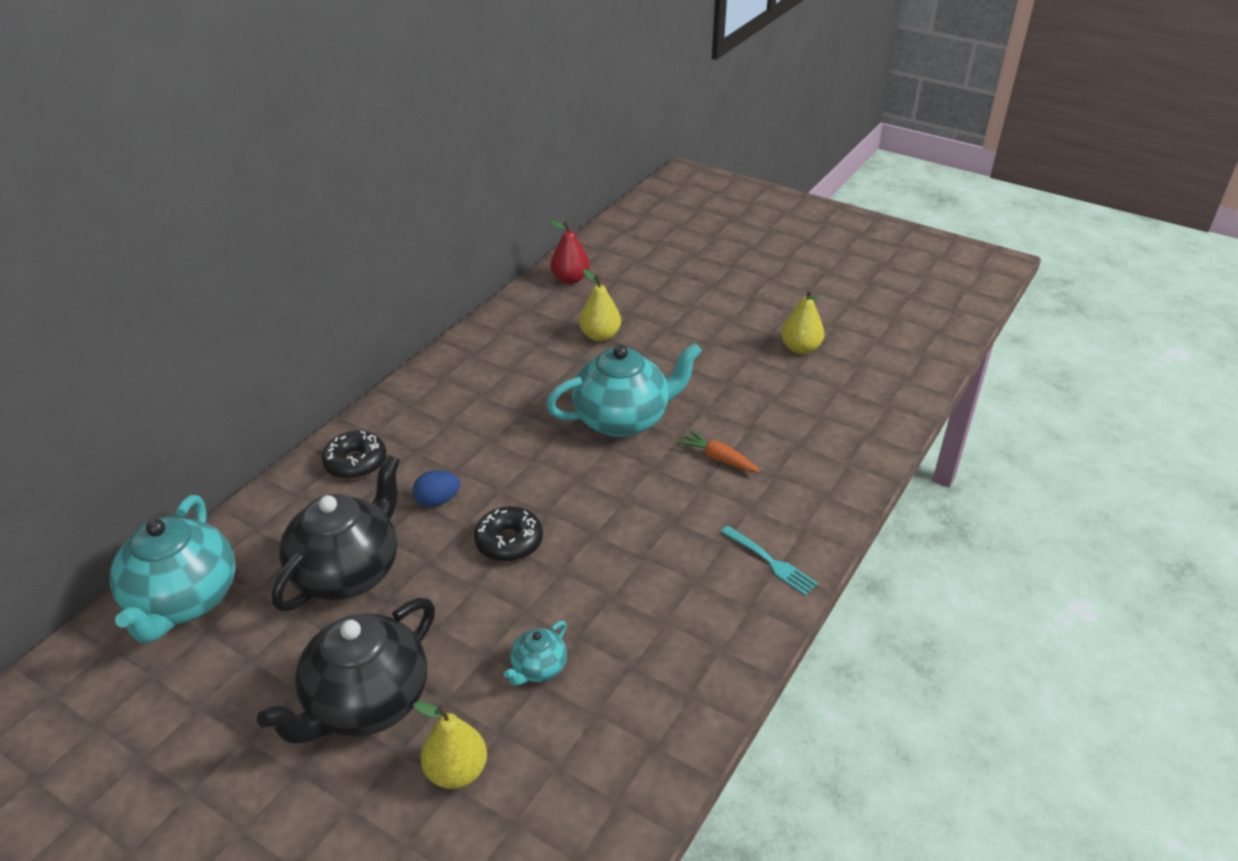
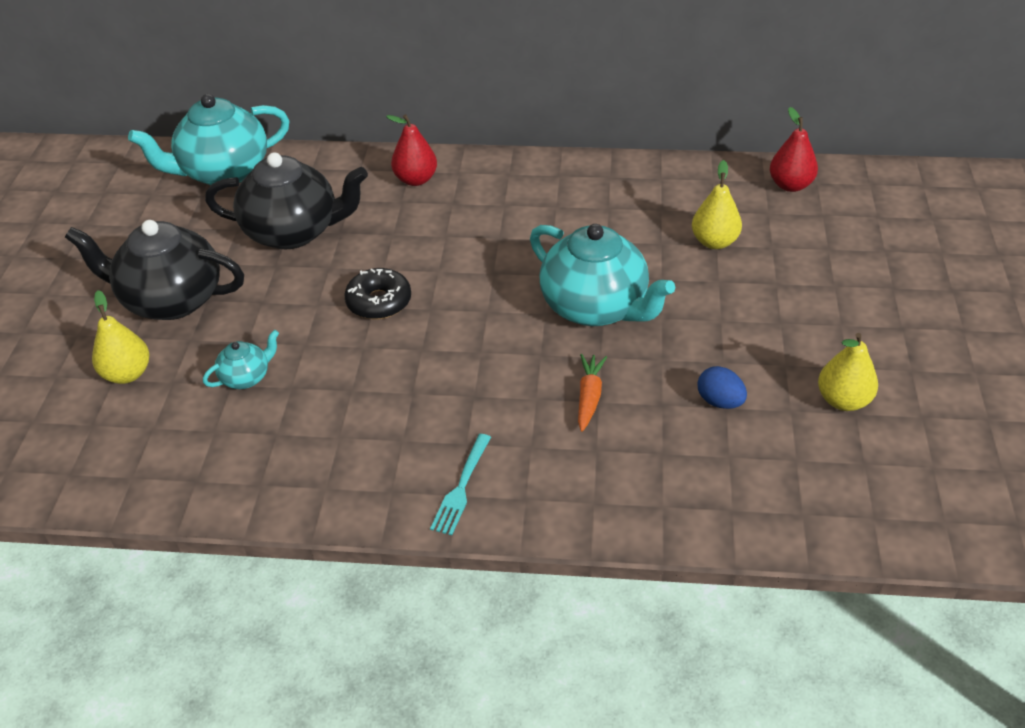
camera: 65 degrees right, 5 degrees up
black donut [322,431,386,479] -> red pear [386,114,437,186]
blue egg [413,470,460,507] -> blue egg moved to [697,366,747,409]
turquoise teapot [504,621,567,686] -> turquoise teapot turned 135 degrees clockwise [203,330,279,389]

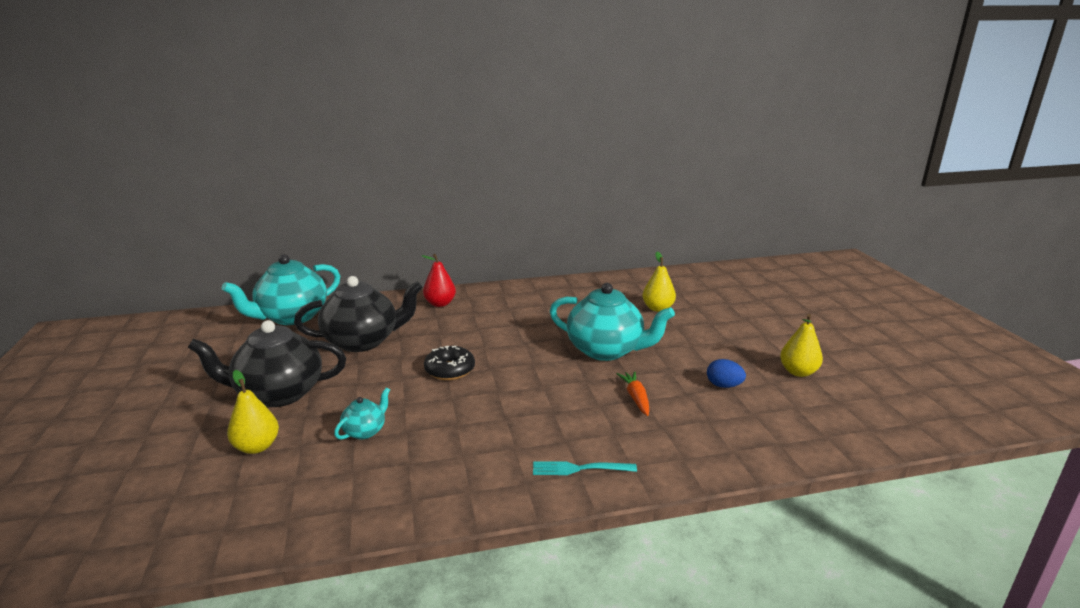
camera: 20 degrees left, 20 degrees down
turquoise fork [430,434,491,535] -> turquoise fork turned 90 degrees clockwise [533,461,637,475]
red pear [770,107,818,192] -> none

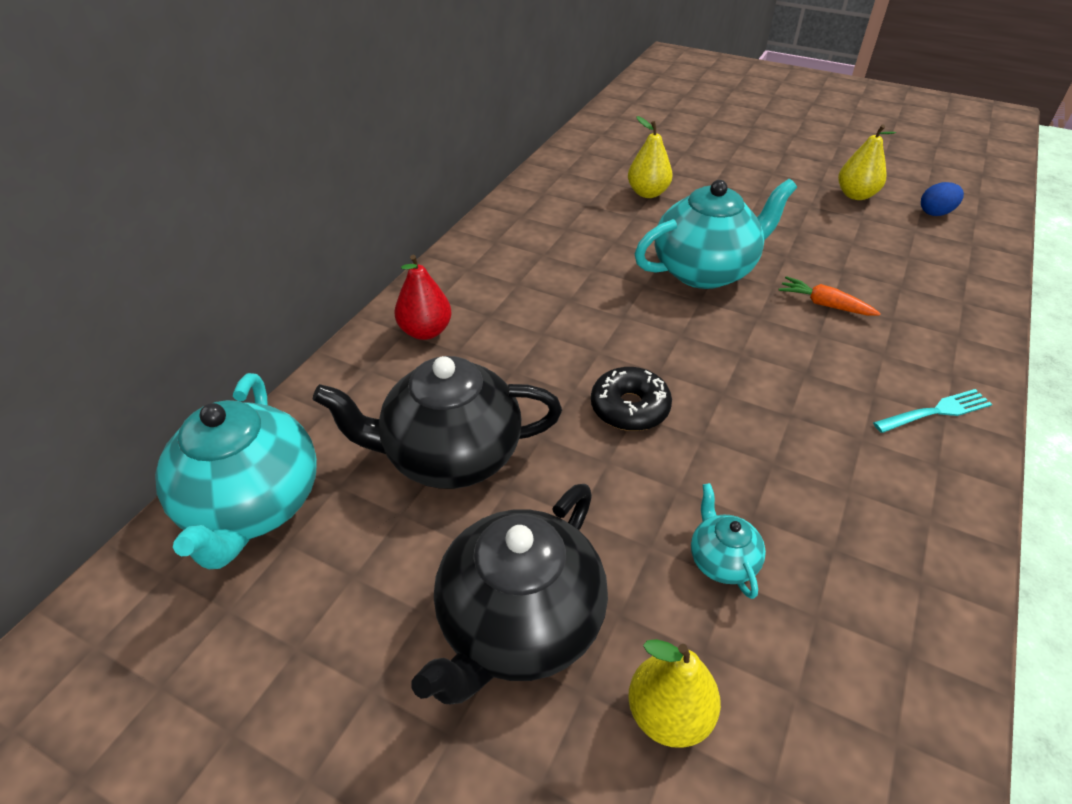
camera: 50 degrees left, 20 degrees up
black teapot [294,276,423,352] -> black teapot turned 120 degrees counterclockwise [313,356,562,489]
turquoise fork [533,461,637,475] -> turquoise fork turned 150 degrees counterclockwise [873,389,992,433]
blue egg [707,359,746,388] -> blue egg moved to [921,182,964,216]

